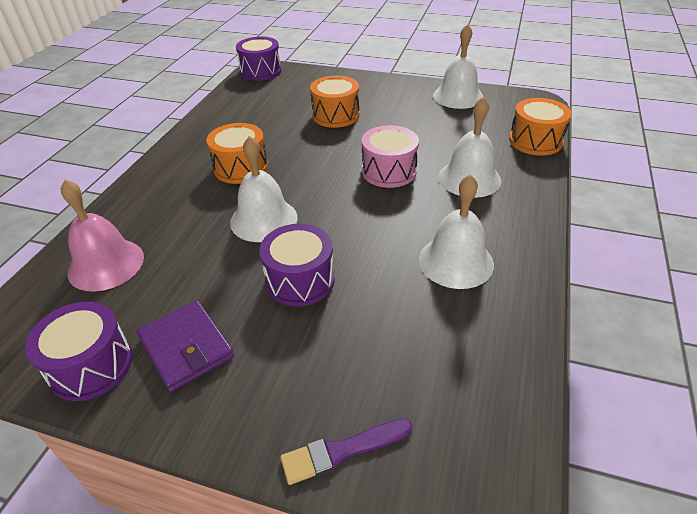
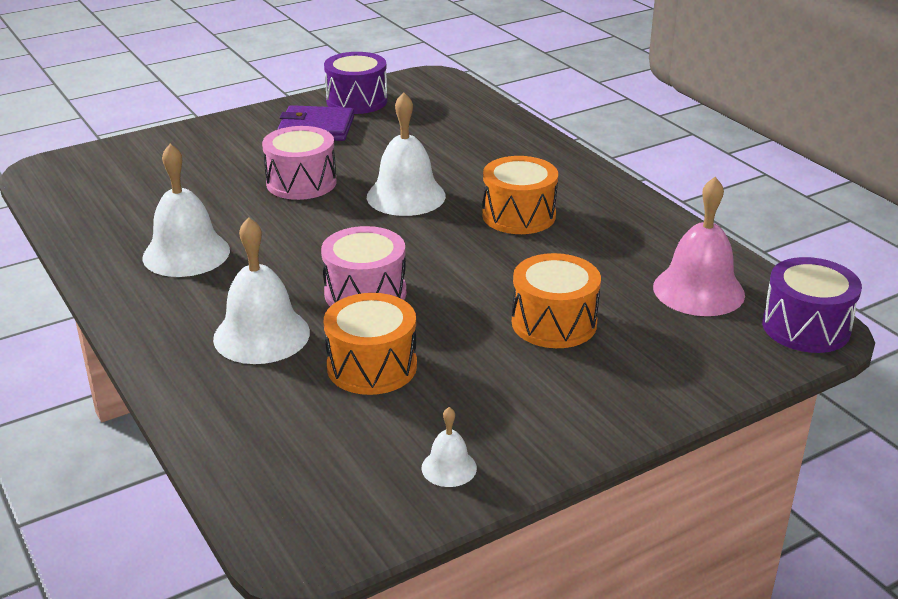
camera: 130 degrees right, 10 degrees down
pink bell [61,179,144,292] -> pink bell moved to [653,177,745,316]
purple drum [259,224,335,307] -> pink drum [262,126,337,200]
purple brush [280,419,412,485] -> none
white bell [433,24,483,109] -> white bell [422,407,477,487], size x0.50
orange drum [509,98,572,156] -> orange drum moved to [324,293,417,395]

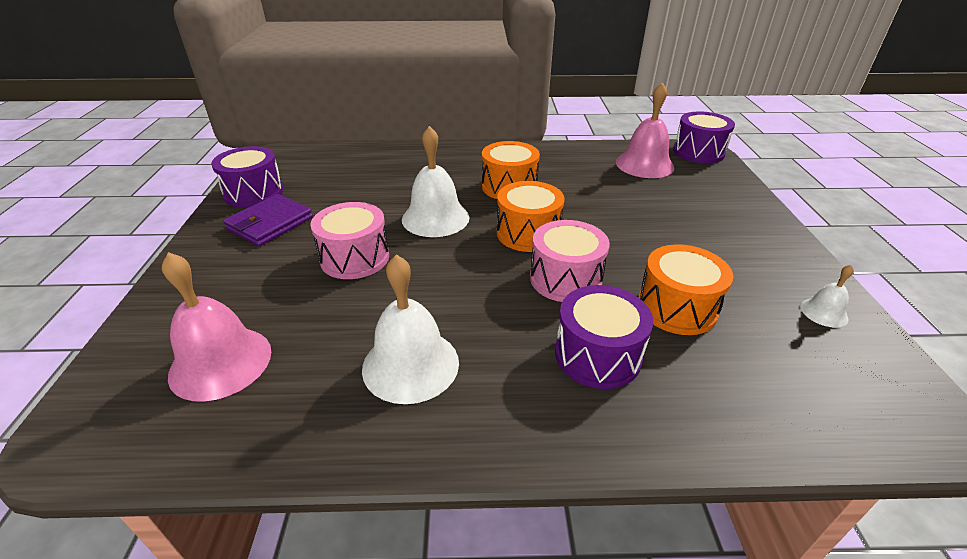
camera: 60 degrees left, 5 degrees up
white bell [213,217,310,364] -> purple drum [555,285,653,389]
orange drum [512,253,601,348] -> orange drum moved to [497,181,565,252]
none -> pink bell [162,252,271,402]

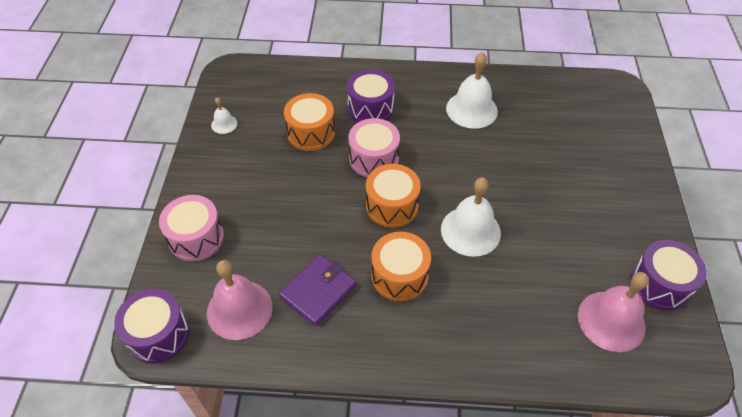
camera: 175 degrees left, 15 degrees up
pink bell [162,252,271,402] -> pink bell moved to [578,272,649,352]
purple wallet [223,194,313,246] -> purple wallet moved to [279,254,357,326]
pink drum [310,202,389,279] -> pink drum moved to [159,195,224,261]

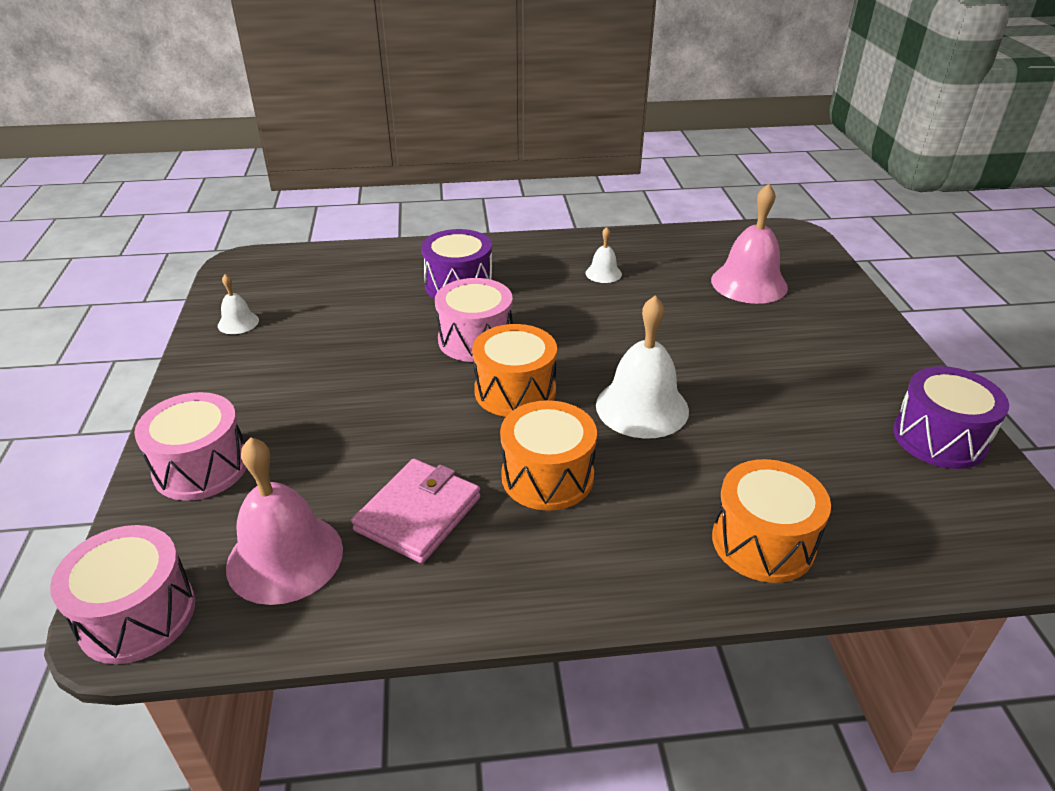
camera: 10 degrees left, 15 degrees down
purple drum [114,289,189,364] -> pink drum [50,525,195,664]
purple wallet [279,254,357,326] -> pink wallet [351,459,481,563]
orange drum [284,93,335,151] -> orange drum moved to [712,459,831,583]
white bell [446,52,498,129] -> white bell [585,227,622,283], size x0.50
pink bell [578,272,649,352] -> pink bell moved to [711,184,788,304]

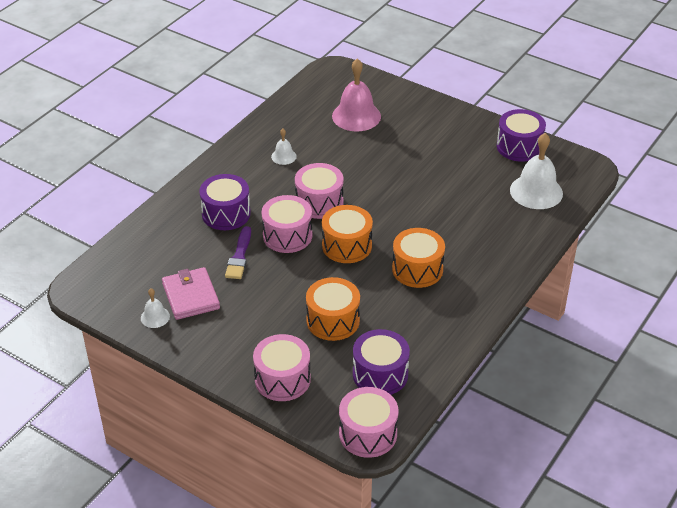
camera: 50 degrees left, 5 degrees up
pink bell [226,437,343,605] -> purple drum [353,329,410,395]
pink wallet [351,459,481,563] -> pink wallet moved to [162,267,220,320]
white bell [596,296,689,438] -> white bell moved to [510,133,563,209]
orange drum [712,459,831,583] -> orange drum moved to [306,277,360,341]
none -> purple brush [225,226,251,279]
none -> pink drum [295,163,344,219]

